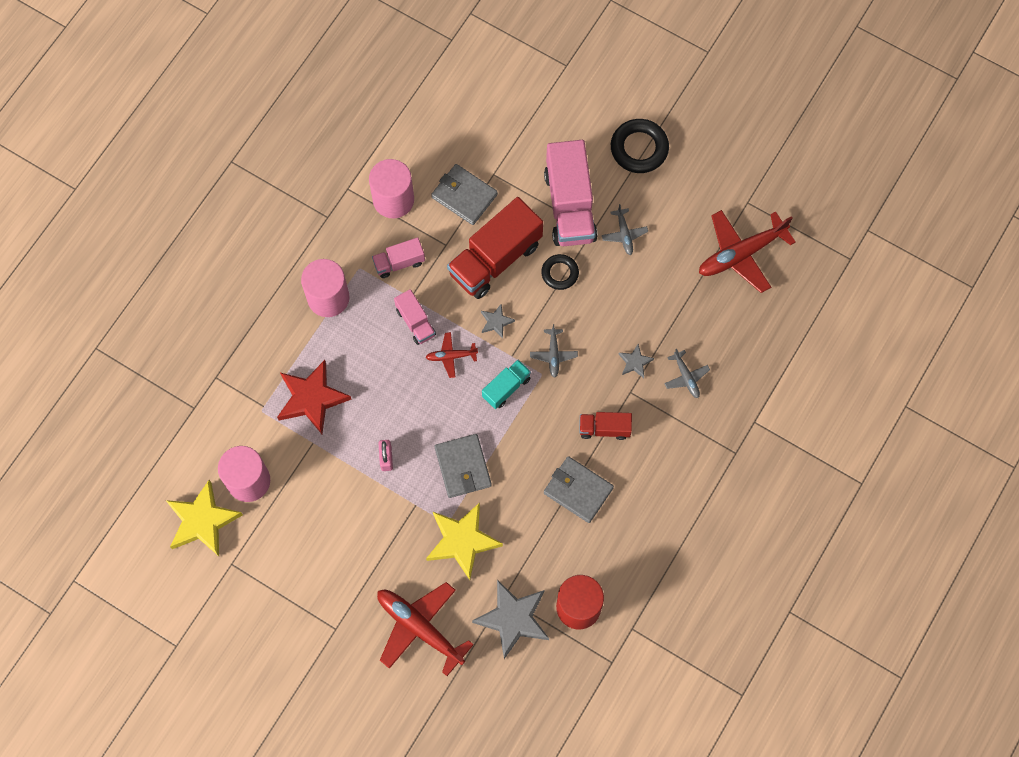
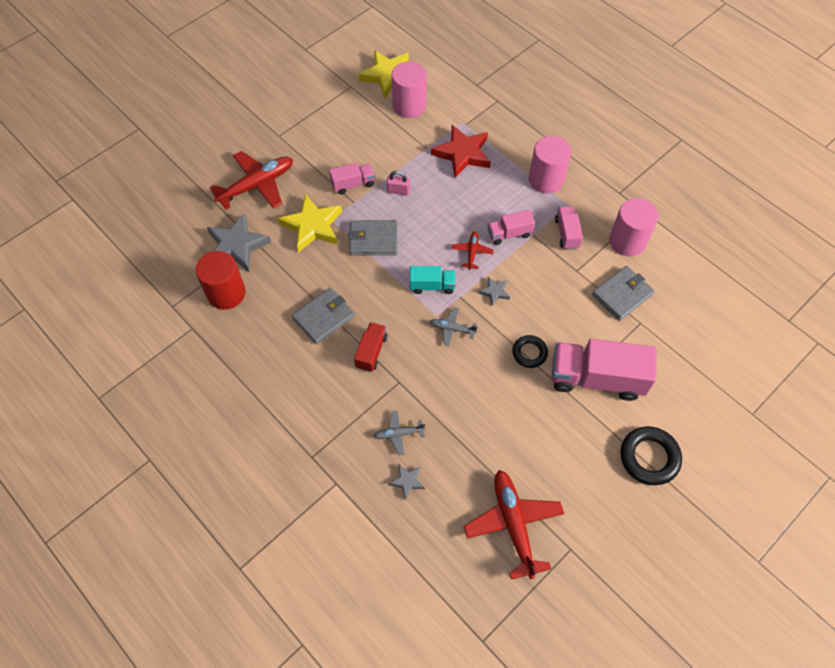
camera: 105 degrees right, 10 degrees down
red truck [447,197,543,299] -> none
turquoise truck [482,360,531,409] -> turquoise truck turned 60 degrees counterclockwise [410,266,456,294]
grey plane [602,204,648,255] -> none
grey star [618,344,654,378] -> grey star moved to [389,464,425,500]
none -> pink truck [329,162,375,195]

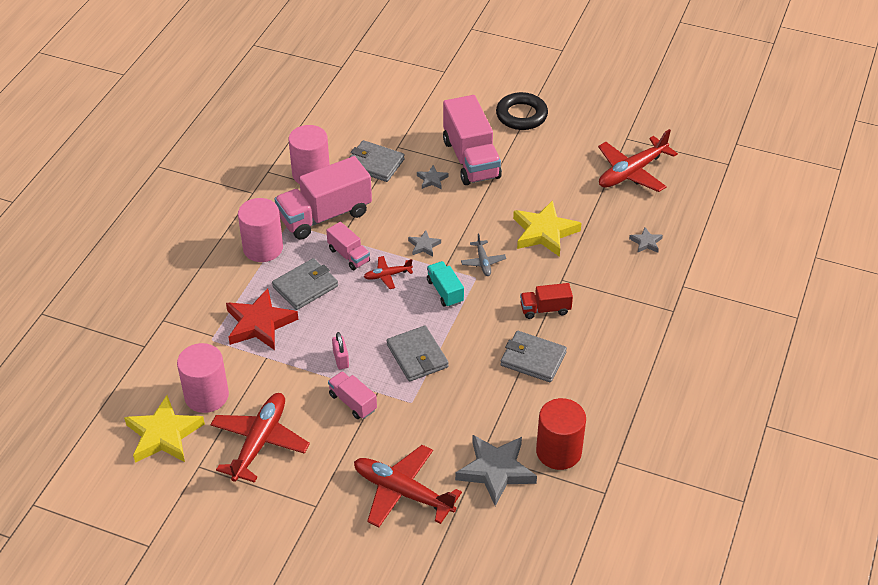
camera: 115 degrees left, 15 degrees down
yellow star [278,194,342,252] -> yellow star moved to [513,200,582,257]
grey plane [374,411,425,455] -> none
black ring [512,335,548,368] -> none
pink truck [555,206,583,250] -> pink truck [275,156,372,240], size x1.96
none -> red plane [210,393,310,483]
none -> grey wallet [272,258,338,310]
none -> grey star [417,165,449,190]

